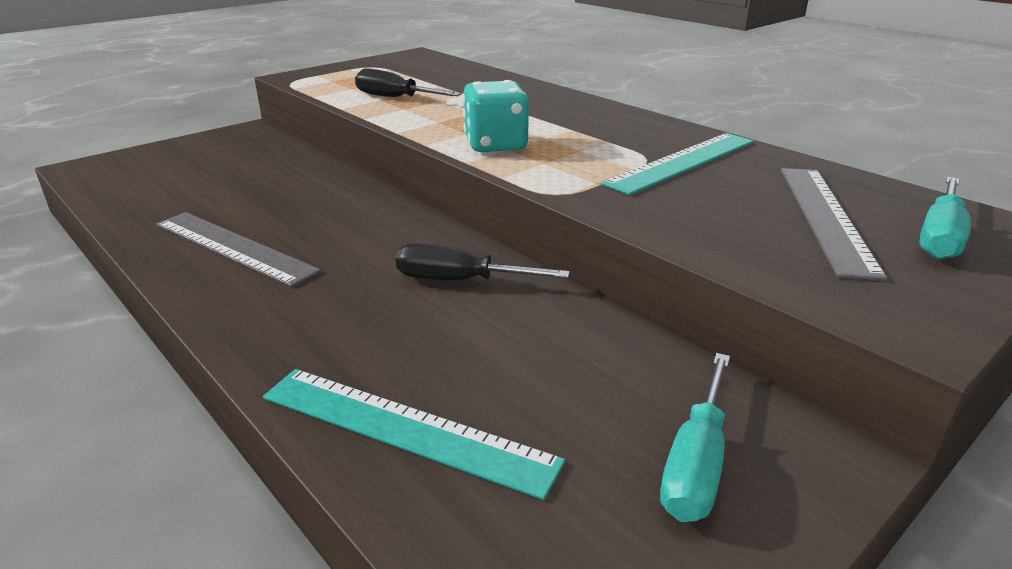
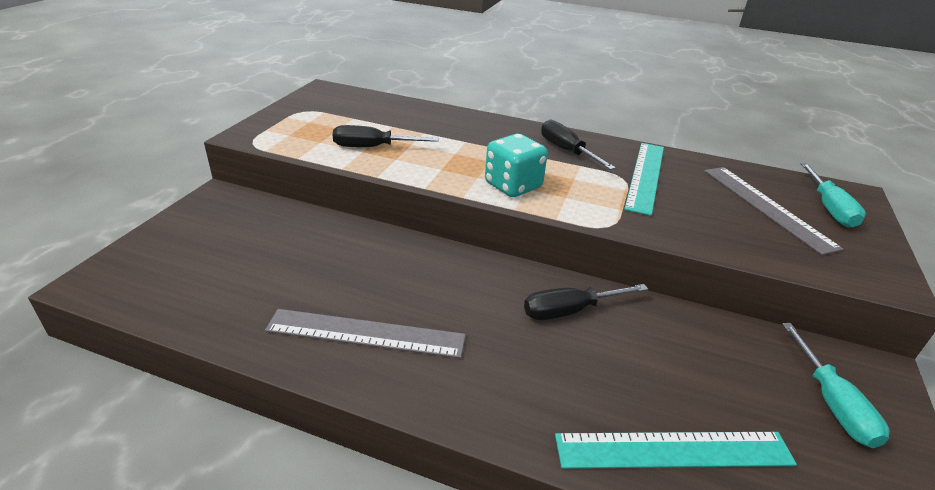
camera: 30 degrees left, 5 degrees up
none -> black screwdriver [541,119,616,170]

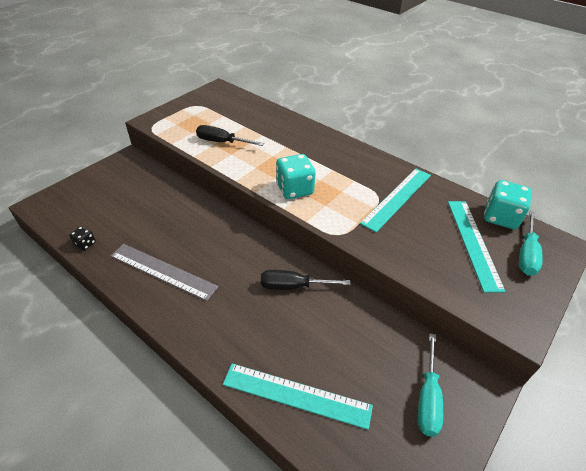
camera: 20 degrees right, 10 degrees up
black screwdriver [541,119,616,170] -> none
grey ruler [704,167,844,255] -> turquoise ruler [448,201,506,293]
none -> black dice [69,226,96,250]
none -> turquoise dice [484,180,532,229]

